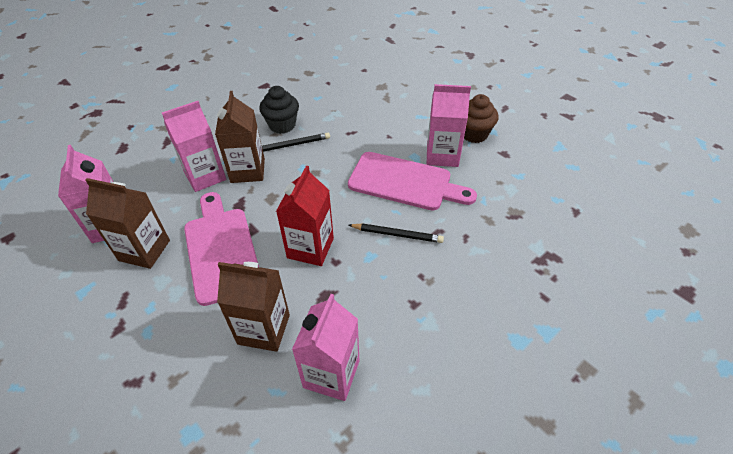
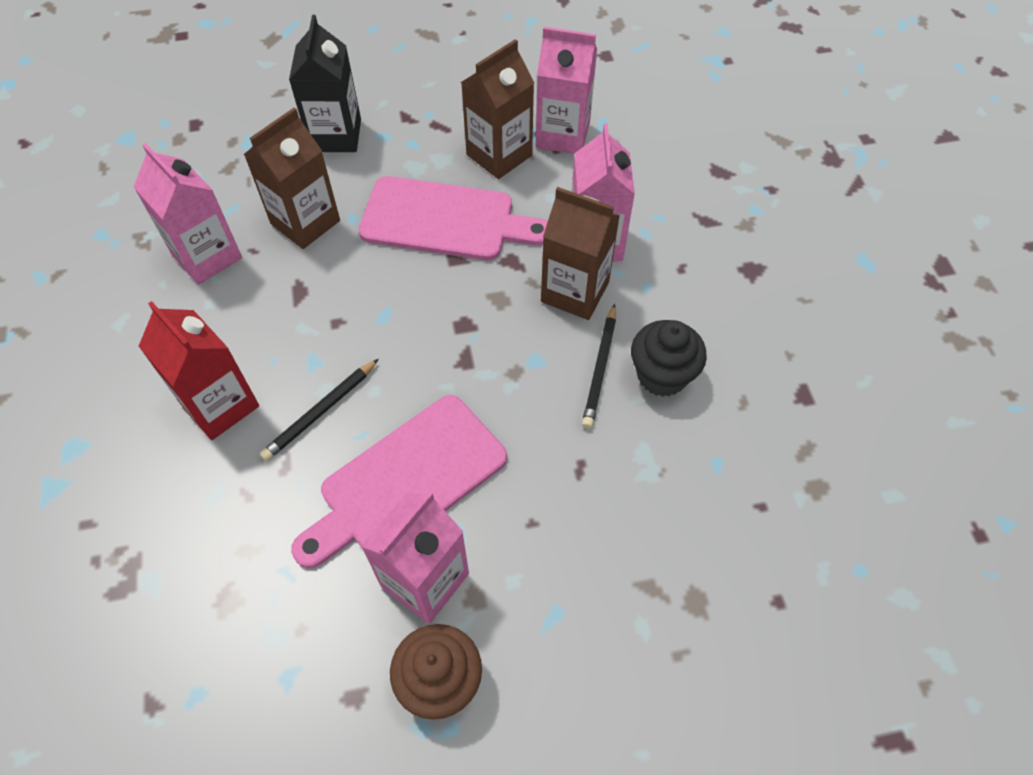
camera: 120 degrees right, 10 degrees up
red carton [276,166,334,266] -> red carton moved to [139,301,259,440]
none -> black carton [289,15,361,152]

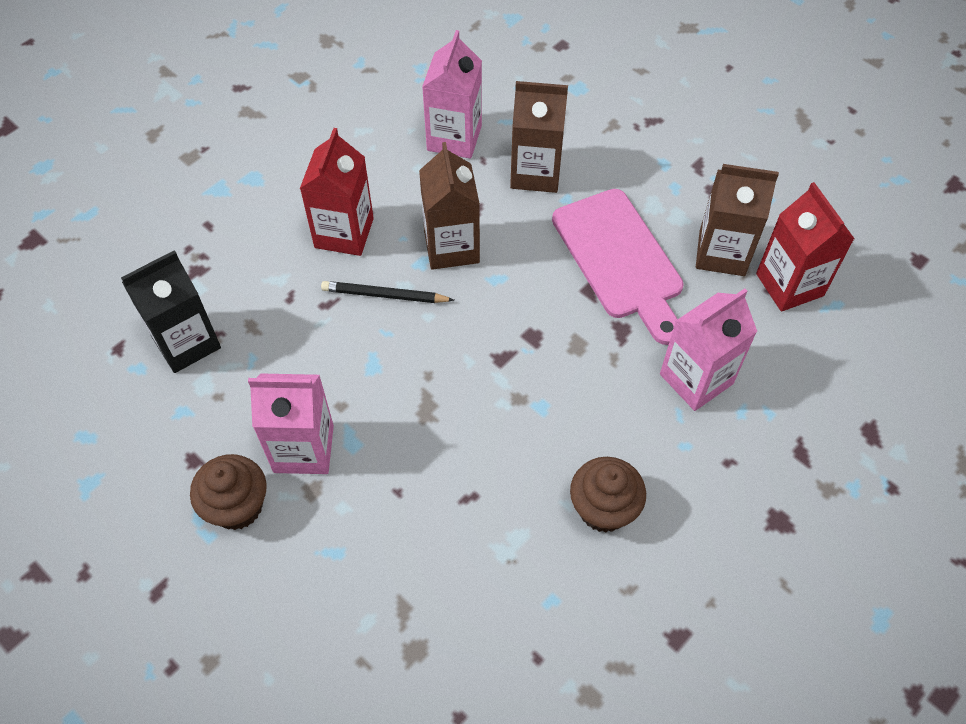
camera: 55 degrees right, 0 degrees up
black carton [289,15,361,152] -> black carton moved to [121,250,221,373]
pink cutting board [291,395,507,568] -> none
pink carton [536,27,597,154] -> red carton [756,182,855,311]
brown carton [541,187,620,320] -> brown carton moved to [419,142,480,270]
black pencil [582,304,616,429] -> none
black cupcake [631,320,707,397] -> brown cupcake [570,457,646,533]

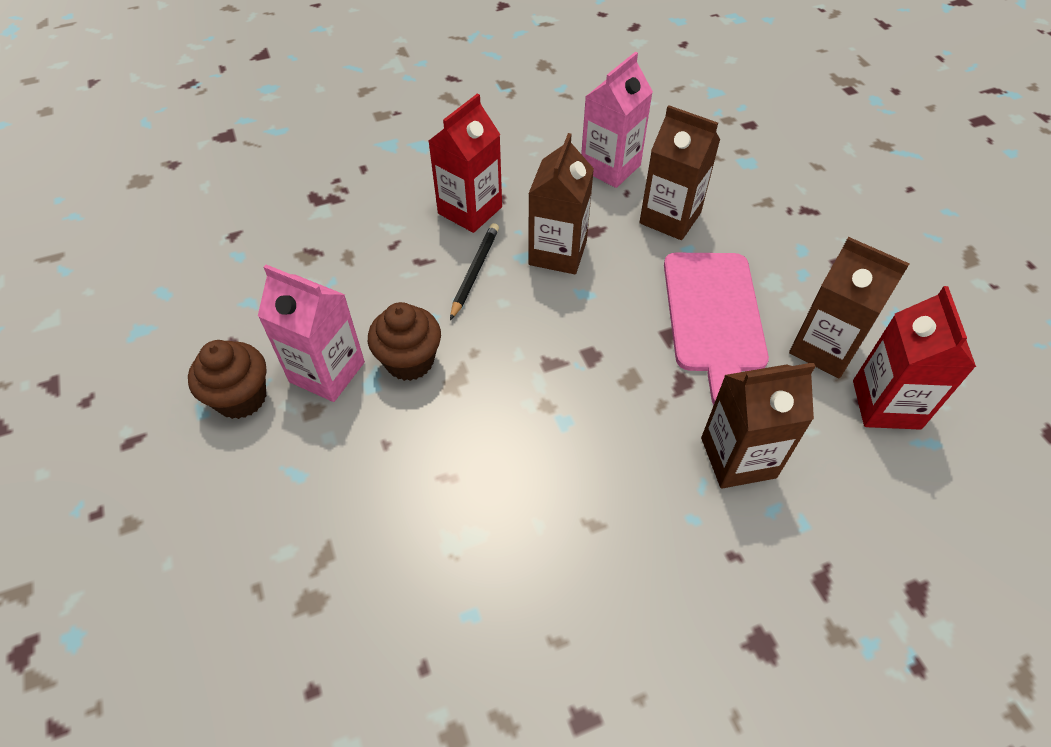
camera: 25 degrees right, 5 degrees down
black carton [121,250,221,373] -> none
black pencil [321,281,454,303] -> black pencil turned 75 degrees clockwise [450,223,499,320]
brown cupcake [570,457,646,533] -> brown cupcake moved to [368,302,441,381]
pink carton [660,289,757,411] -> brown carton [701,362,815,488]

